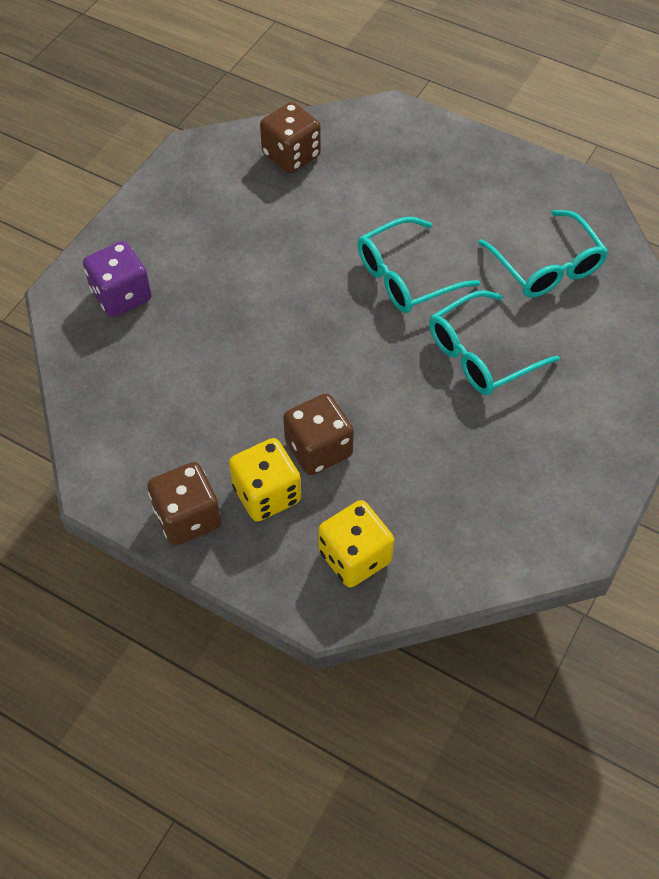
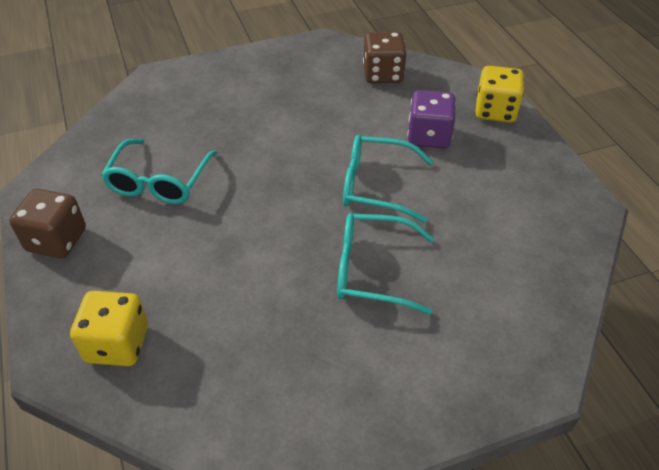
camera: 40 degrees right, 10 degrees down
purple dice [83,241,152,317] -> purple dice moved to [407,90,456,149]
yellow dice [229,438,301,522] -> yellow dice moved to [476,66,524,123]
brown dice [283,393,354,475] -> none
turquoise glasses [478,210,608,298] -> turquoise glasses moved to [101,139,217,204]

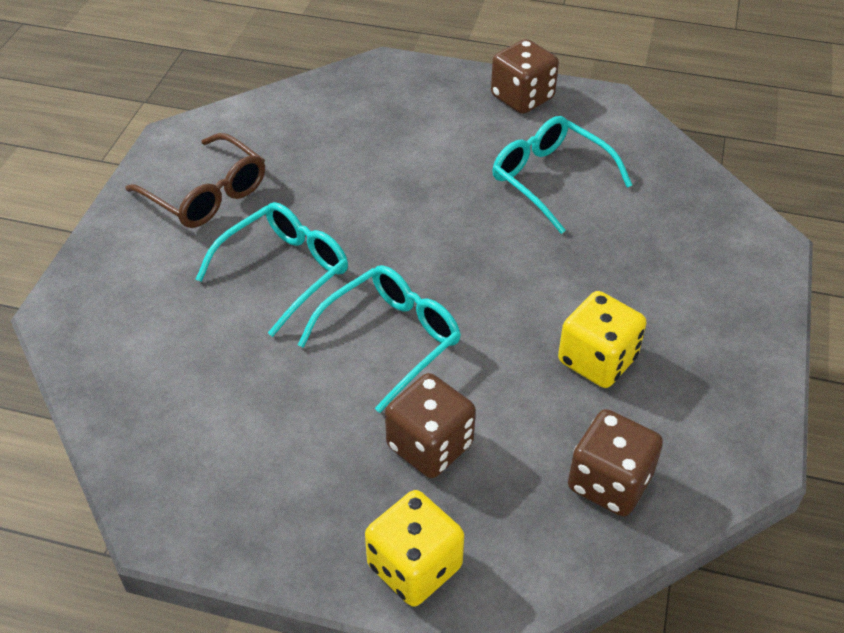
camera: 125 degrees right, 0 degrees up
yellow dice [70,291,148,366] -> yellow dice moved to [558,291,647,388]
purple dice [407,90,456,149] -> brown dice [385,373,476,478]
none -> brown glasses [125,133,265,228]

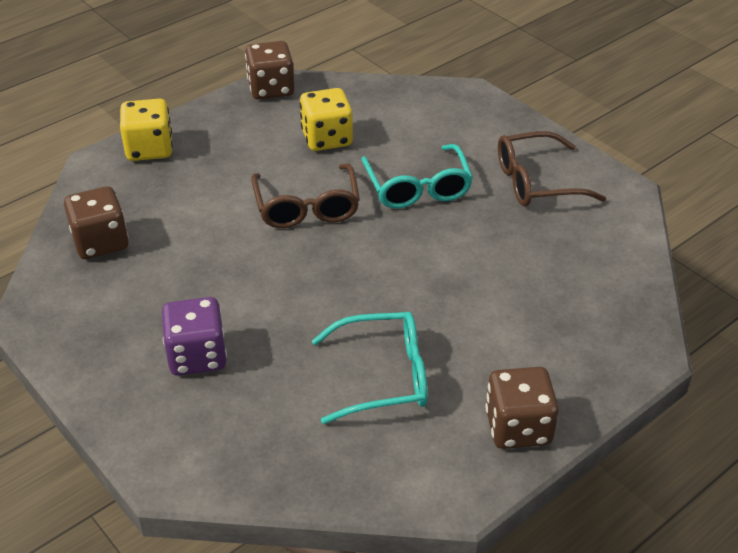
camera: 125 degrees right, 5 degrees down
turquoise glasses [298,265,461,413] -> brown glasses [251,164,360,228]
brown dice [385,373,476,478] -> brown dice moved to [245,41,295,100]
yellow dice [558,291,647,388] -> yellow dice moved to [300,88,353,151]
none -> purple dice [162,297,227,376]

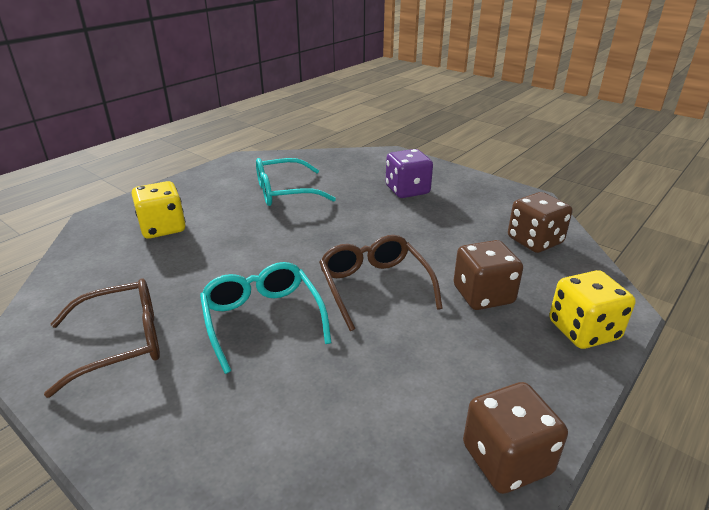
camera: 170 degrees right, 10 degrees down
yellow dice [300,88,353,151] -> yellow dice moved to [132,181,186,239]
brown dice [485,367,559,449] -> brown dice moved to [454,240,523,310]

